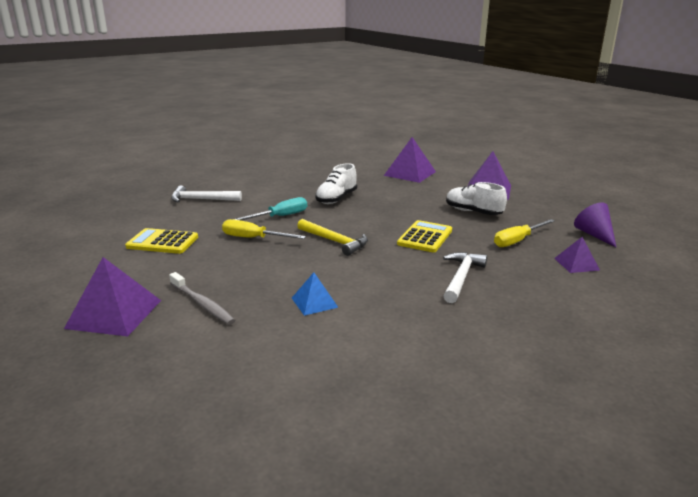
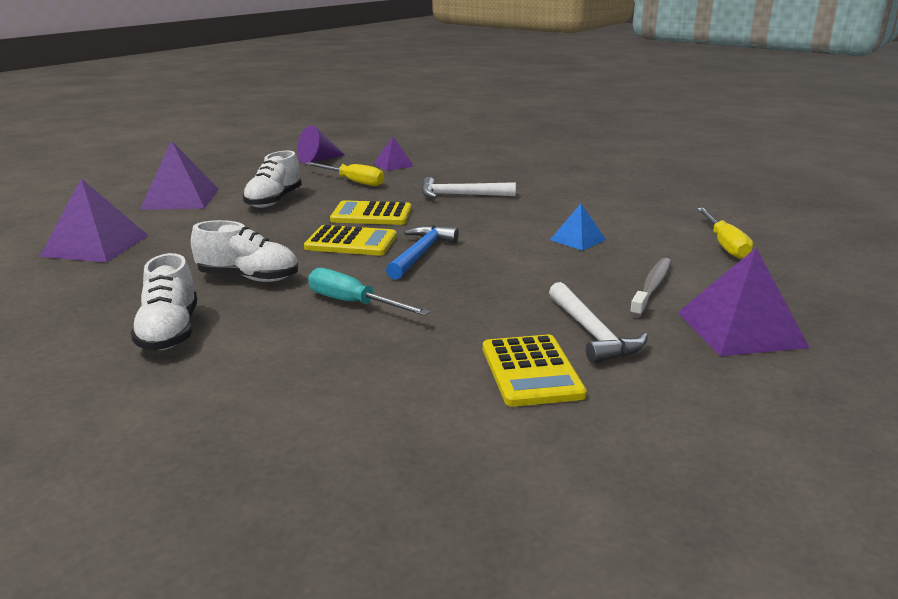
camera: 110 degrees left, 0 degrees up
white hammer [171,185,242,203] -> white hammer moved to [549,282,648,364]
yellow screwdriver [222,219,306,239] -> yellow screwdriver moved to [697,208,753,259]
yellow hammer [297,219,368,256] -> blue hammer [386,225,459,280]
none -> white shoe [130,253,197,351]
none -> yellow calculator [304,225,397,256]

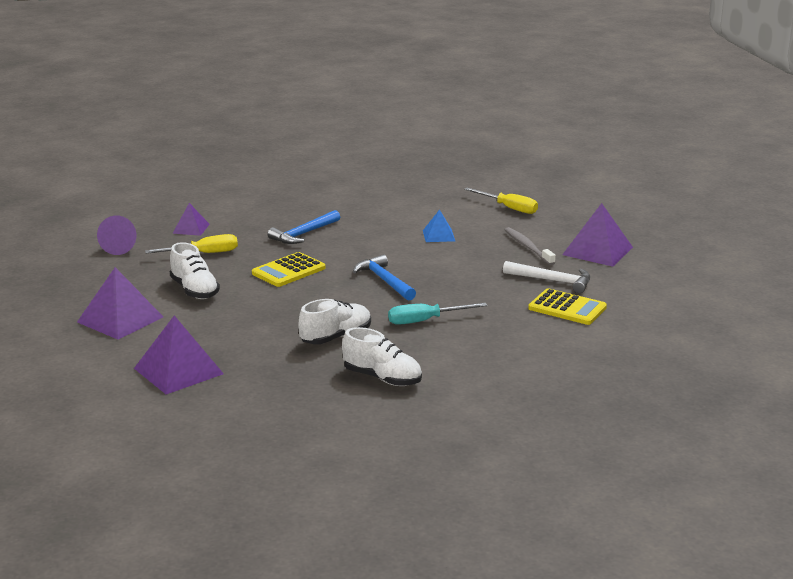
camera: 50 degrees left, 0 degrees up
yellow calculator [304,225,397,256] -> none
white hammer [421,177,516,198] -> blue hammer [268,210,340,244]

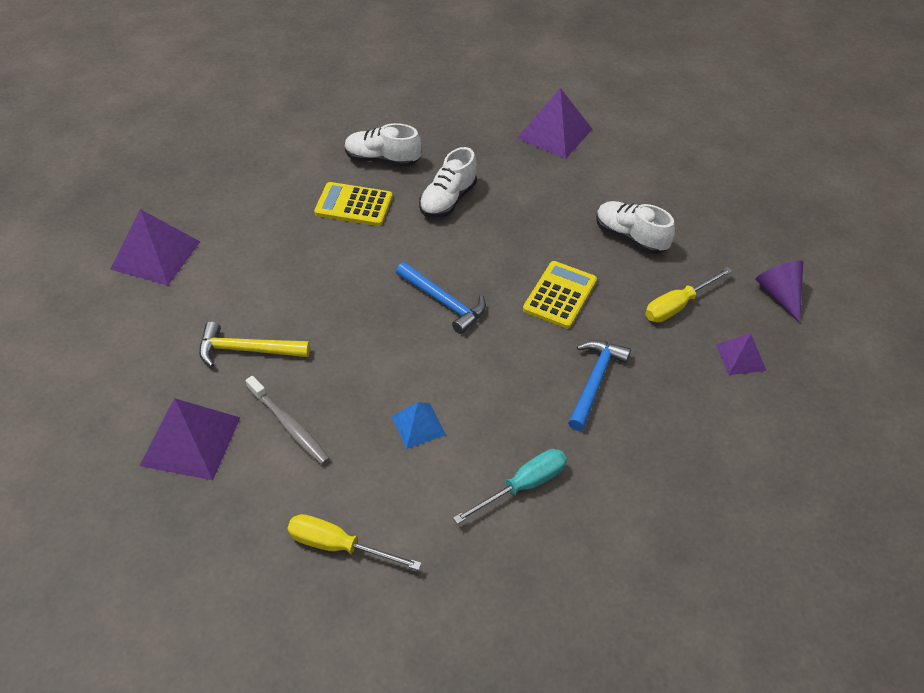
camera: 160 degrees right, 25 degrees up
purple pyramid [77,267,163,340] -> purple pyramid moved to [110,209,200,285]
turquoise screwdriver [388,303,488,325] -> turquoise screwdriver moved to [453,449,567,524]
white hammer [503,261,590,293] -> yellow hammer [199,321,310,367]
yellow calculator [528,288,607,325] -> yellow calculator moved to [314,182,393,226]

